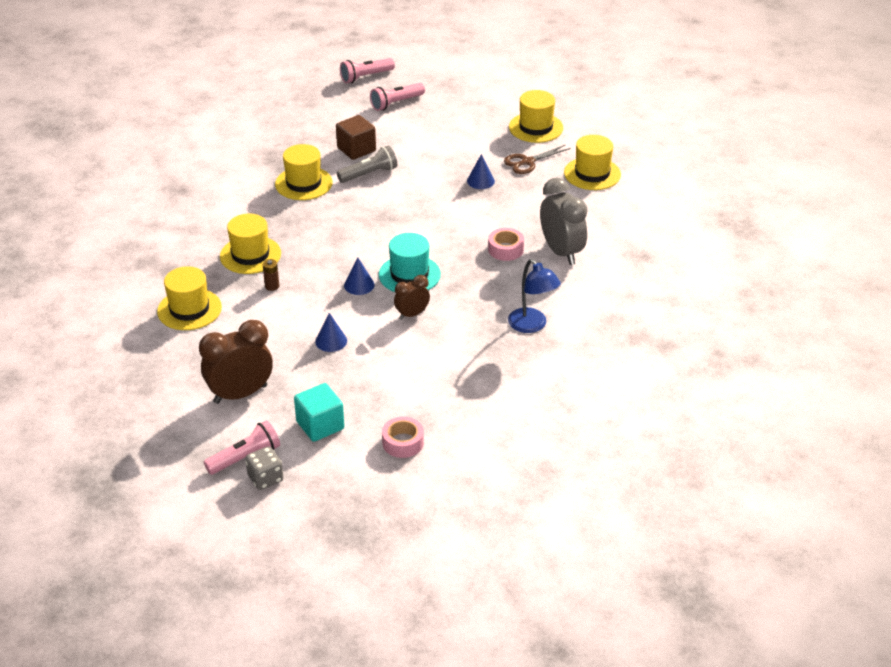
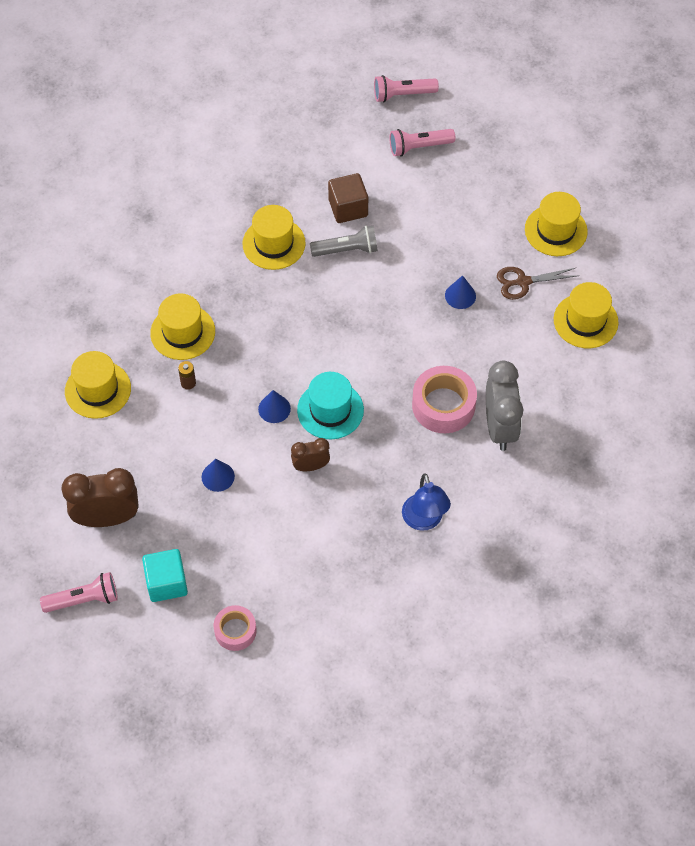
camera: 20 degrees right, 20 degrees up
grey dice [245,446,283,490] -> none
pink tape [488,228,524,261] -> pink tape [412,366,477,433], size x1.62

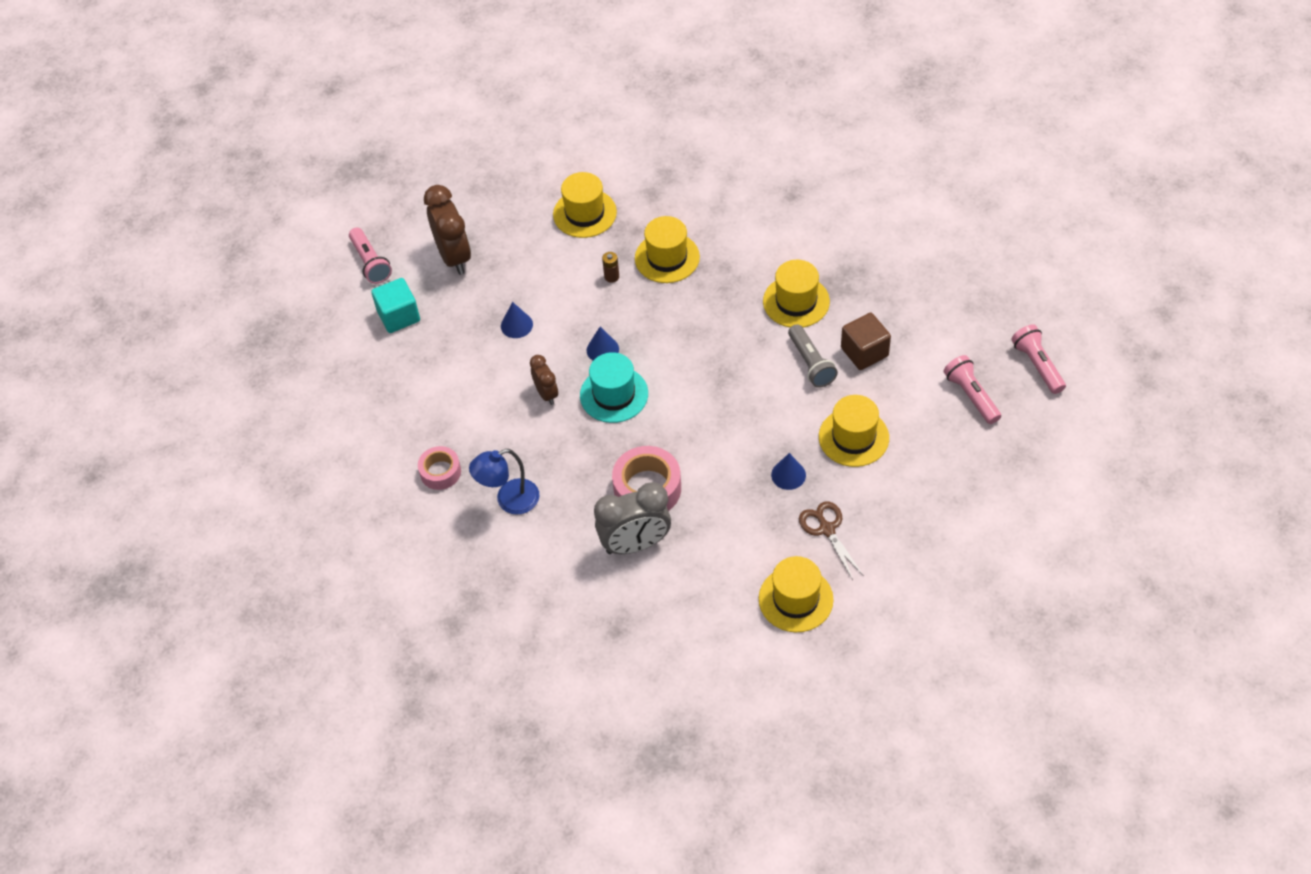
camera: 80 degrees right, 5 degrees down
pink tape [214,605,257,651] -> pink tape moved to [418,446,461,490]
yellow hat [525,192,588,256] -> yellow hat moved to [819,395,889,467]

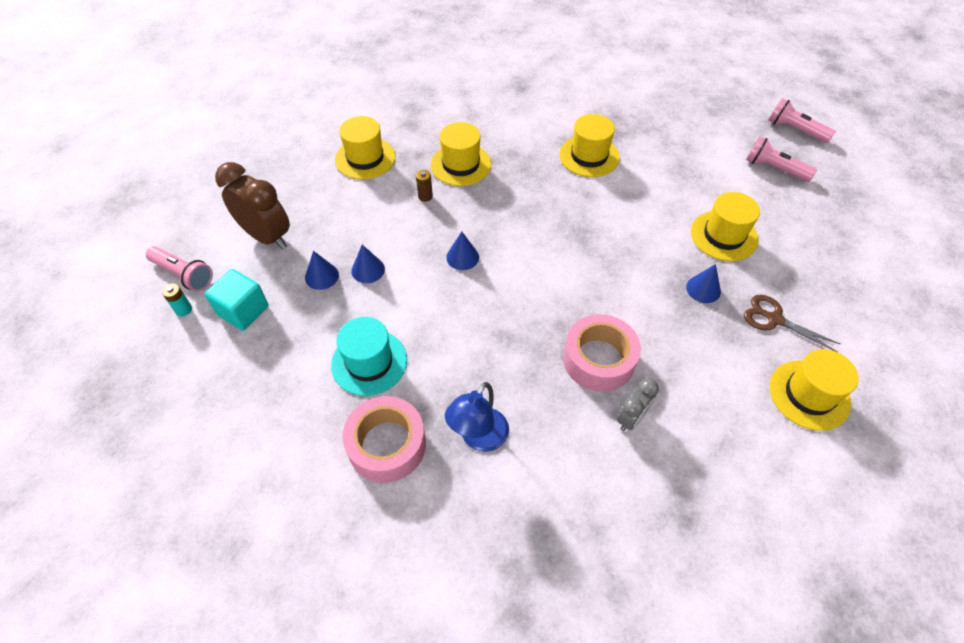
camera: 35 degrees left, 0 degrees up
pink tape [418,446,461,490] -> pink tape [342,396,426,483], size x1.62
brown clock [530,355,558,405] -> none
turquoise hat [580,352,648,423] -> turquoise hat moved to [331,317,407,396]
grey clock [594,482,671,554] -> grey clock [617,378,659,431], size x0.55
grey flashlight [788,324,838,388] -> none
brown cube [841,313,891,370] -> none
none -> turquoise battery [162,283,192,316]
none -> blue cone [305,251,339,290]

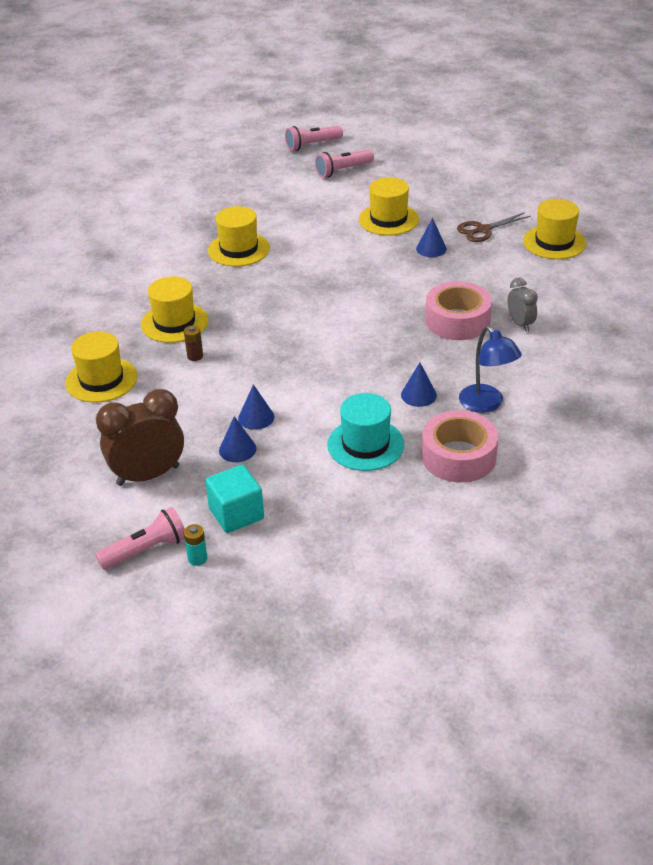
camera: 60 degrees left, 15 degrees down
blue cone [446,232,479,270] -> blue cone moved to [401,362,437,407]

